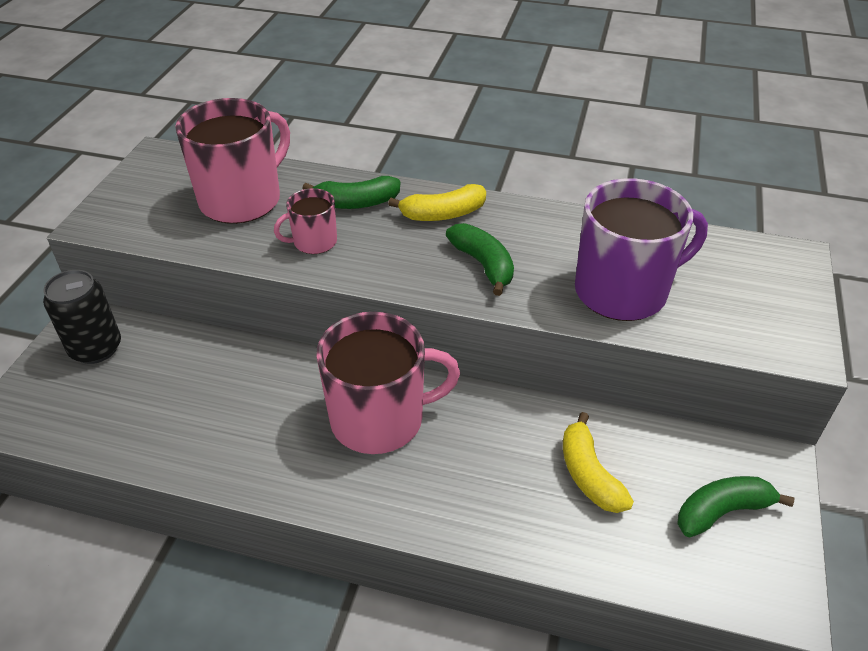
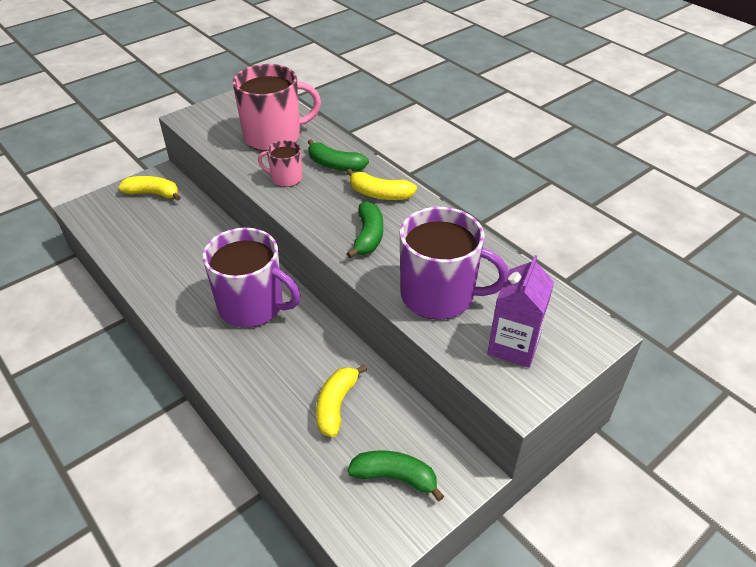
camera: 35 degrees right, 0 degrees up
black can [43,270,121,364] -> yellow banana [118,176,181,201]
pink mug [317,312,460,454] -> purple mug [203,228,300,328]
none -> purple carton [487,255,554,368]

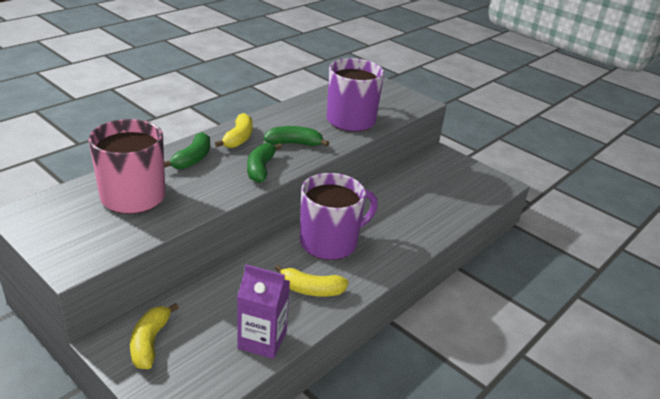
camera: 100 degrees left, 10 degrees down
purple mug [203,228,300,328] -> purple mug turned 45 degrees clockwise [300,173,378,260]
pink mug [258,140,302,187] -> none
yellow banana [316,365,367,437] -> yellow banana moved to [275,264,349,296]
green banana [347,450,444,501] -> green banana moved to [247,143,282,183]
purple carton [487,255,554,368] -> purple carton moved to [237,265,290,359]

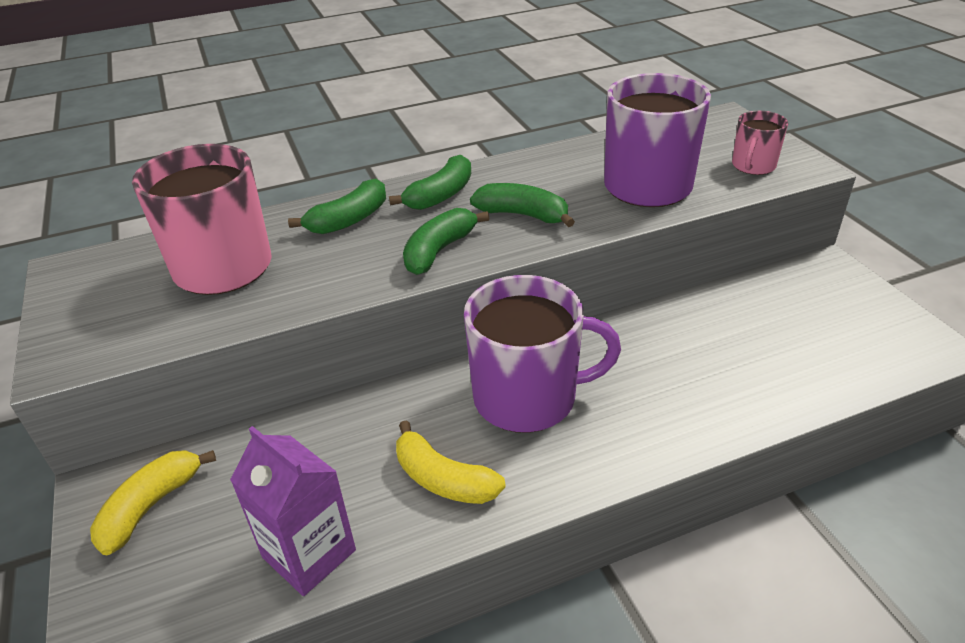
camera: 30 degrees right, 5 degrees up
yellow banana [215,113,253,148] -> green banana [389,155,471,210]
none -> pink mug [732,111,788,175]

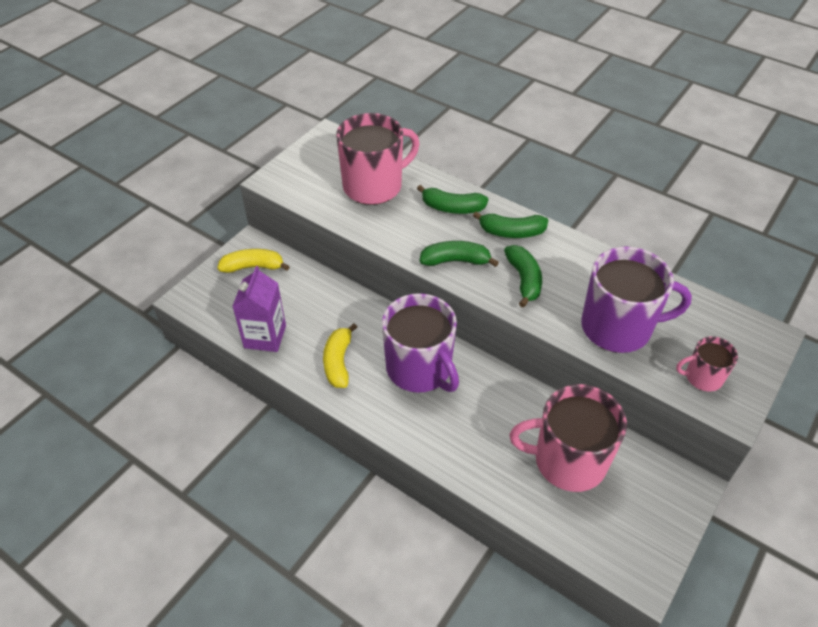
camera: 55 degrees right, 10 degrees up
none -> pink mug [510,384,627,492]

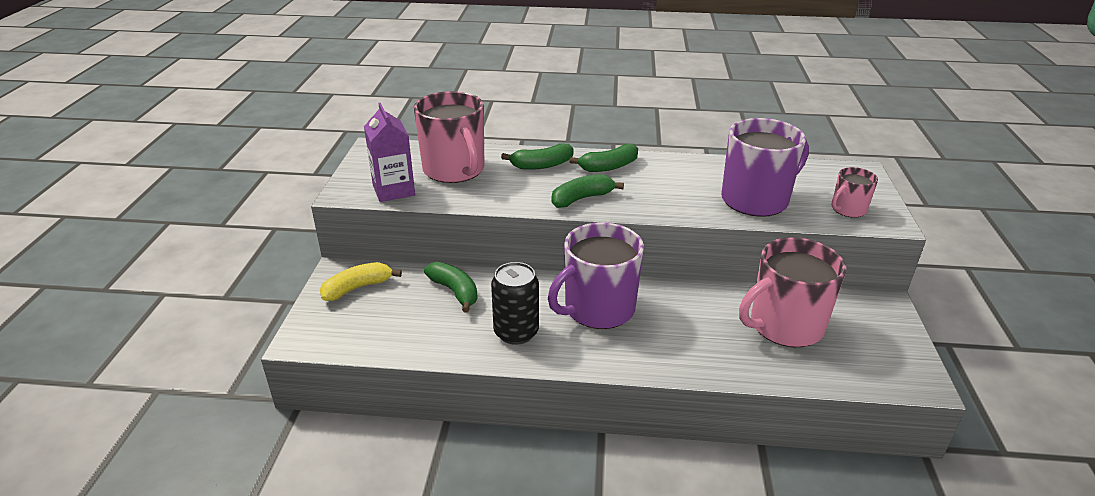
camera: 30 degrees left, 15 degrees down
purple carton [232,266,286,352] -> purple carton moved to [364,103,415,202]
yellow banana [323,323,357,388] -> black can [491,262,539,345]
pink mug [336,113,420,205] -> pink mug turned 120 degrees clockwise [414,91,484,183]
purple mug [382,293,459,393] -> purple mug turned 120 degrees clockwise [548,222,644,329]
green banana [504,245,542,308] -> green banana moved to [424,262,478,312]

